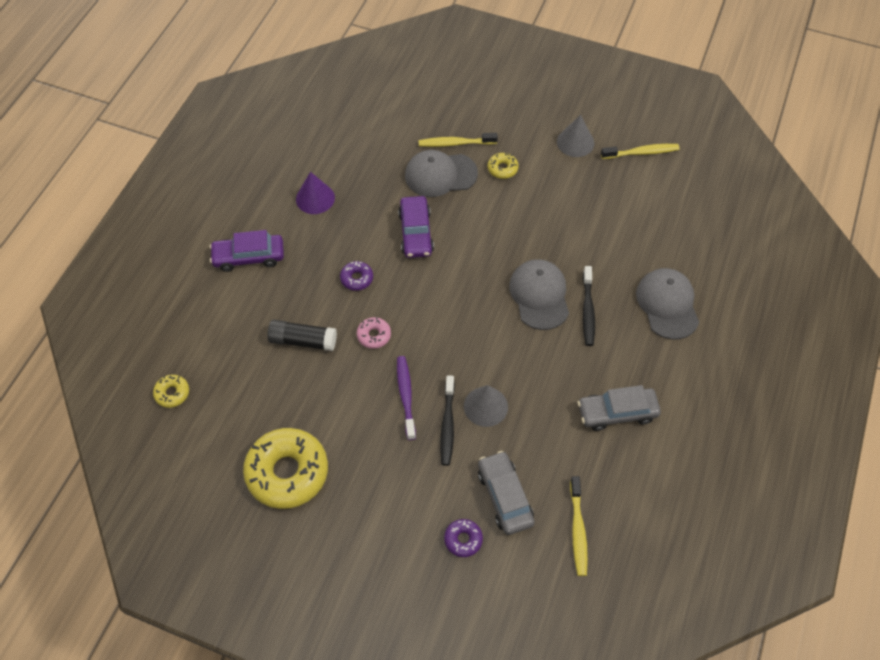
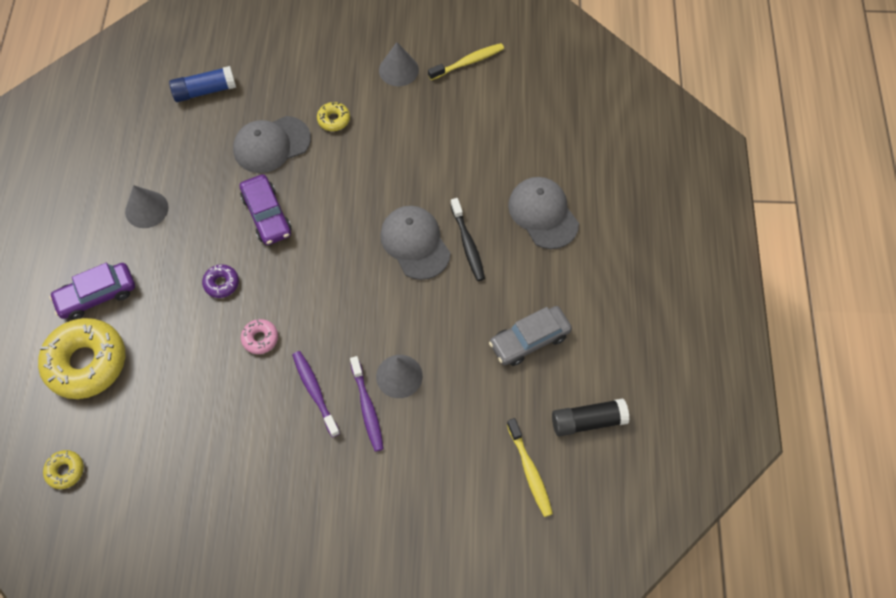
camera: 20 degrees left, 5 degrees up
yellow donut [243,428,328,509] -> yellow donut moved to [38,318,125,399]
black glue stick [267,320,337,351] -> black glue stick moved to [552,398,630,436]
purple cone [296,172,335,214] -> grey cone [125,185,168,228]
yellow toothbrush [419,133,498,147] -> none
black toothbrush [440,375,455,466] -> purple toothbrush [350,356,384,452]
purple donut [444,519,483,557] -> none
grey car [478,451,535,535] -> none
none -> blue glue stick [169,66,236,102]

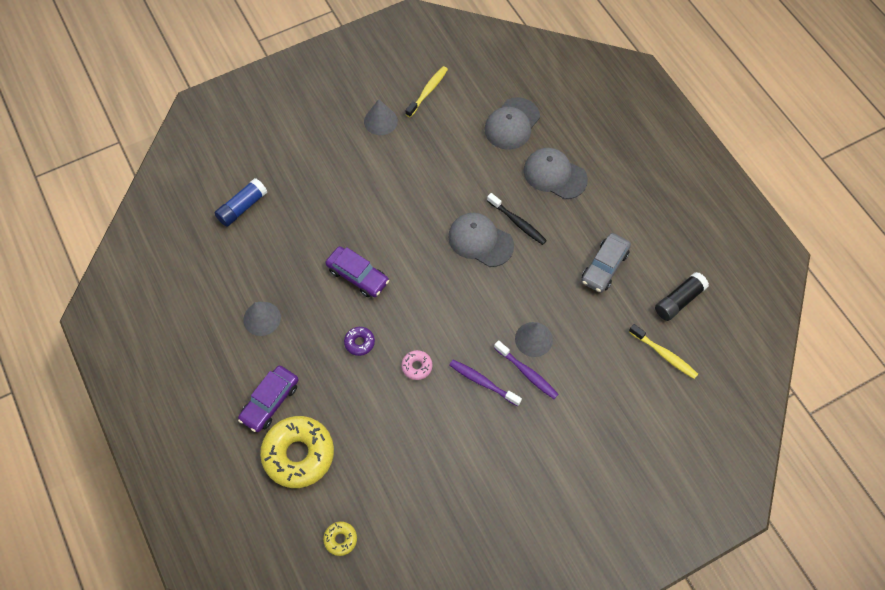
camera: 30 degrees left, 0 degrees up
grey cap [233,116,311,173] -> grey cap moved to [484,97,540,150]
yellow donut [317,102,350,131] -> none

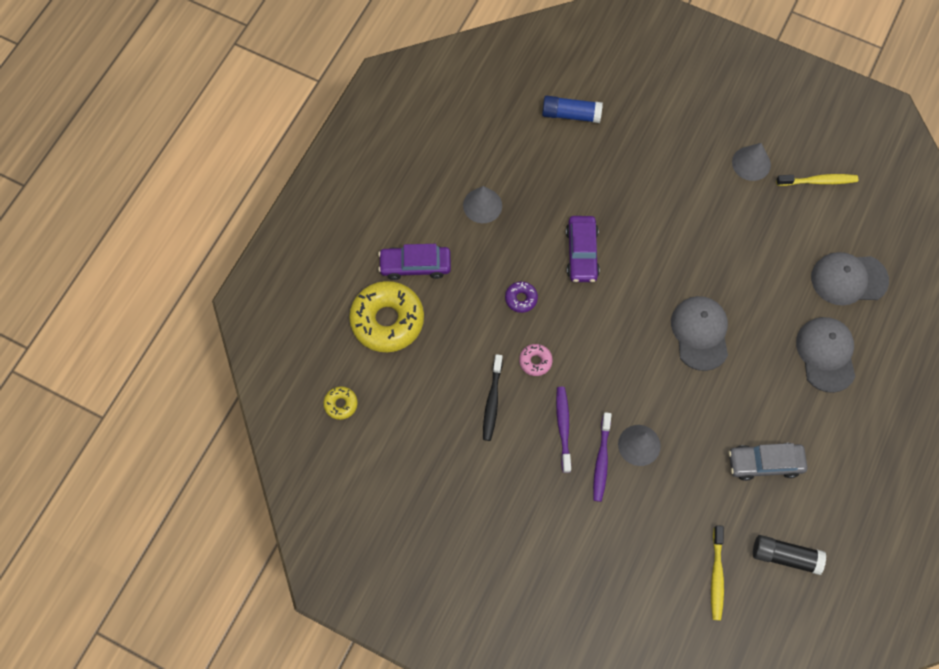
camera: 55 degrees right, 5 degrees up
black toothbrush [487,193,547,245] -> black toothbrush moved to [483,354,503,441]

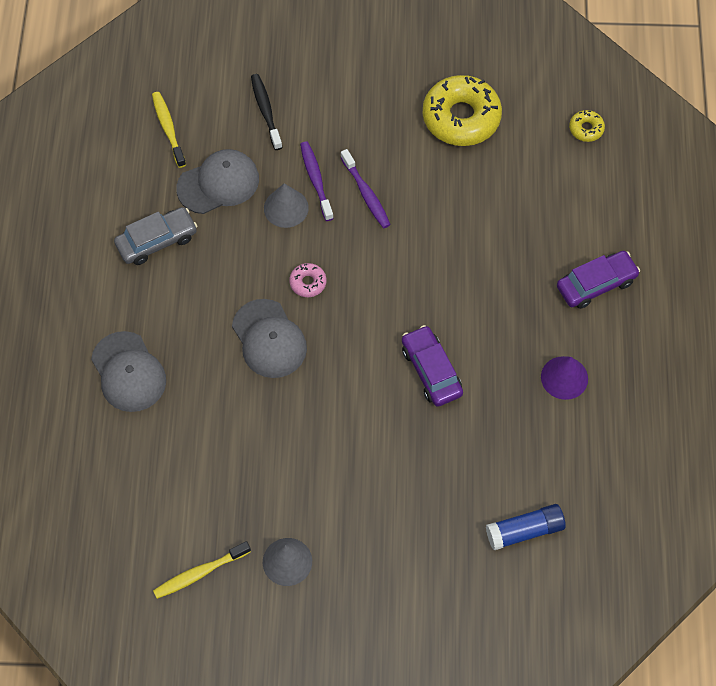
camera: 155 degrees right, 5 degrees down
yellow donut [349,281,424,352] -> yellow donut moved to [423,75,502,146]
grey cone [463,186,502,223] -> purple cone [541,356,588,400]
black toothbrush [483,354,503,441] -> black toothbrush moved to [251,74,283,150]
purple donut [505,281,538,313] -> none
pink donut [519,344,553,376] -> pink donut moved to [289,263,326,297]
black glue stick [753,535,826,575] -> none
grey cap [811,252,889,306] -> grey cap moved to [176,149,259,214]

